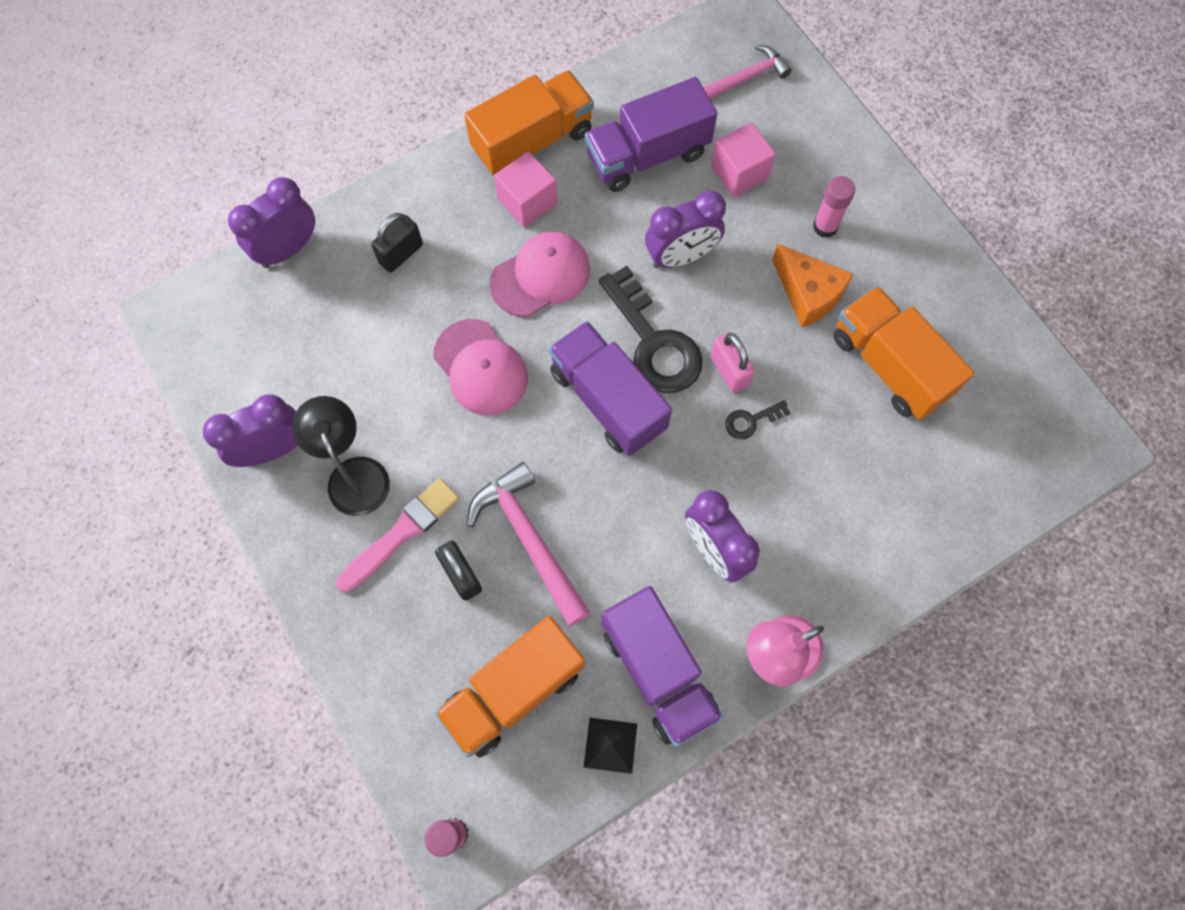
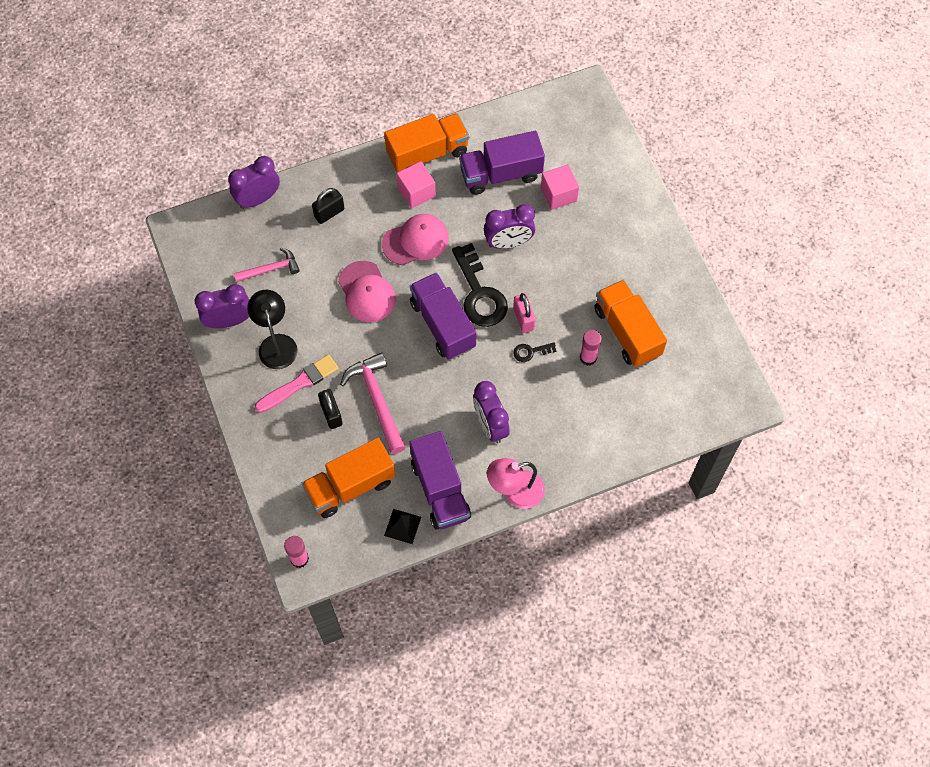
camera: 10 degrees right, 5 degrees down
pink hammer [703,45,791,99] -> pink hammer moved to [234,248,300,282]
orange cheese [772,244,853,328] -> none
pink glue stick [813,176,855,238] -> pink glue stick moved to [580,330,602,366]

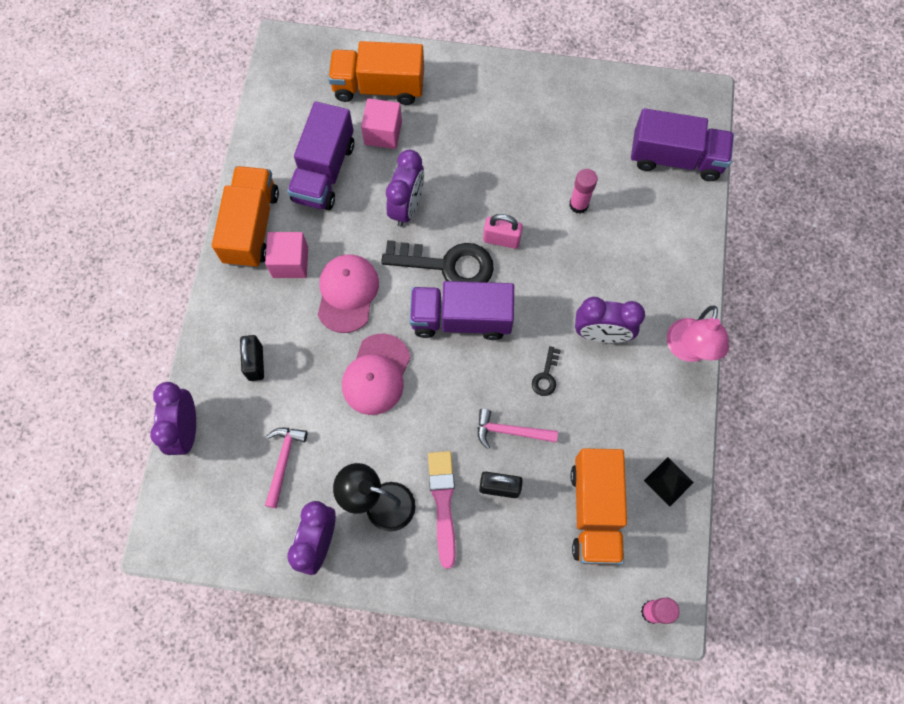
camera: 60 degrees left, 5 degrees up
pink cap [338,261,396,322] -> pink cap turned 105 degrees clockwise [342,333,411,415]
pink hammer [340,352,406,454] -> pink hammer [477,409,558,449], size x0.63
purple truck [409,431,471,530] -> purple truck moved to [631,108,734,181]
black key [513,342,556,362] -> black key moved to [532,346,561,396]
orange truck [594,280,667,367] -> orange truck moved to [328,41,424,105]

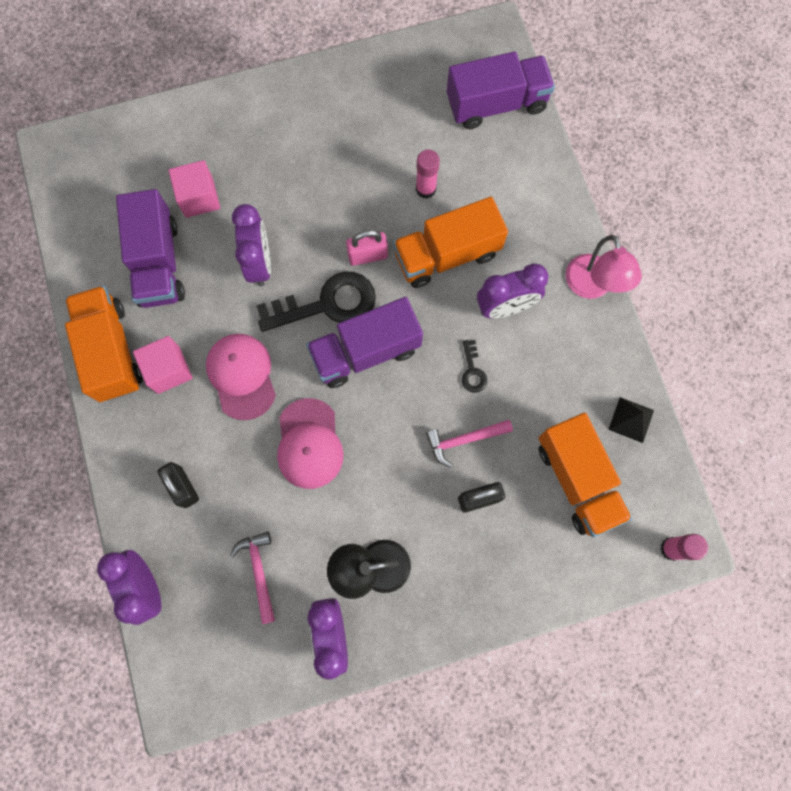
camera: 25 degrees left, 5 degrees up
orange truck [328,41,424,105] -> orange truck moved to [393,197,508,288]
pink brush [428,451,455,569] -> none

